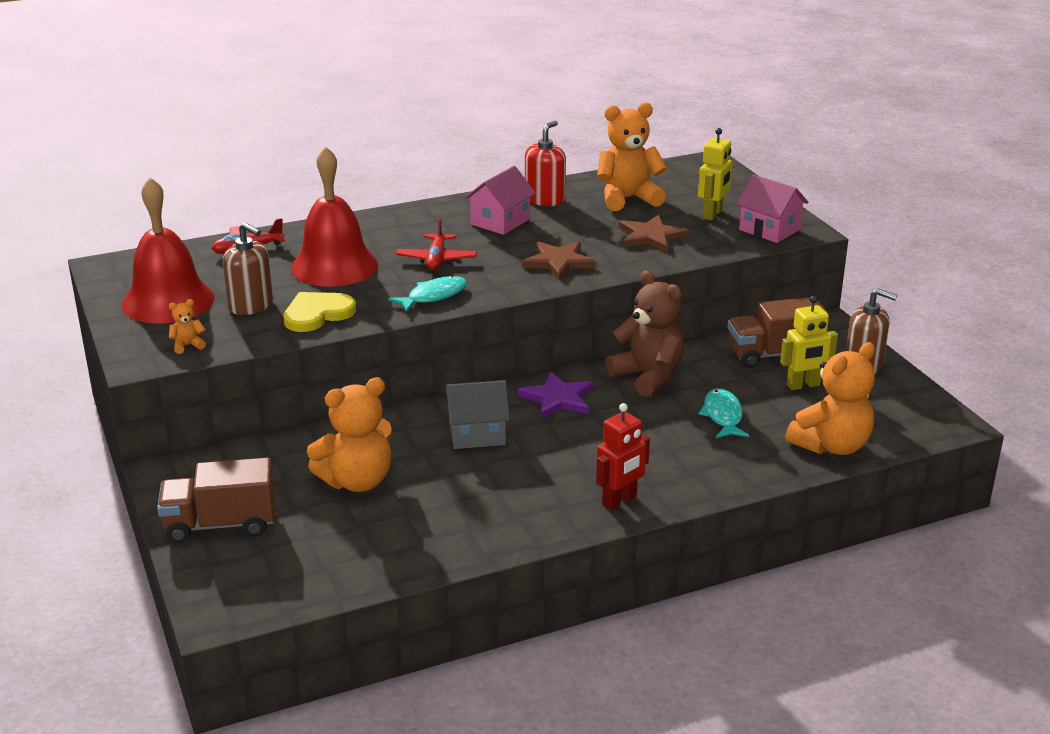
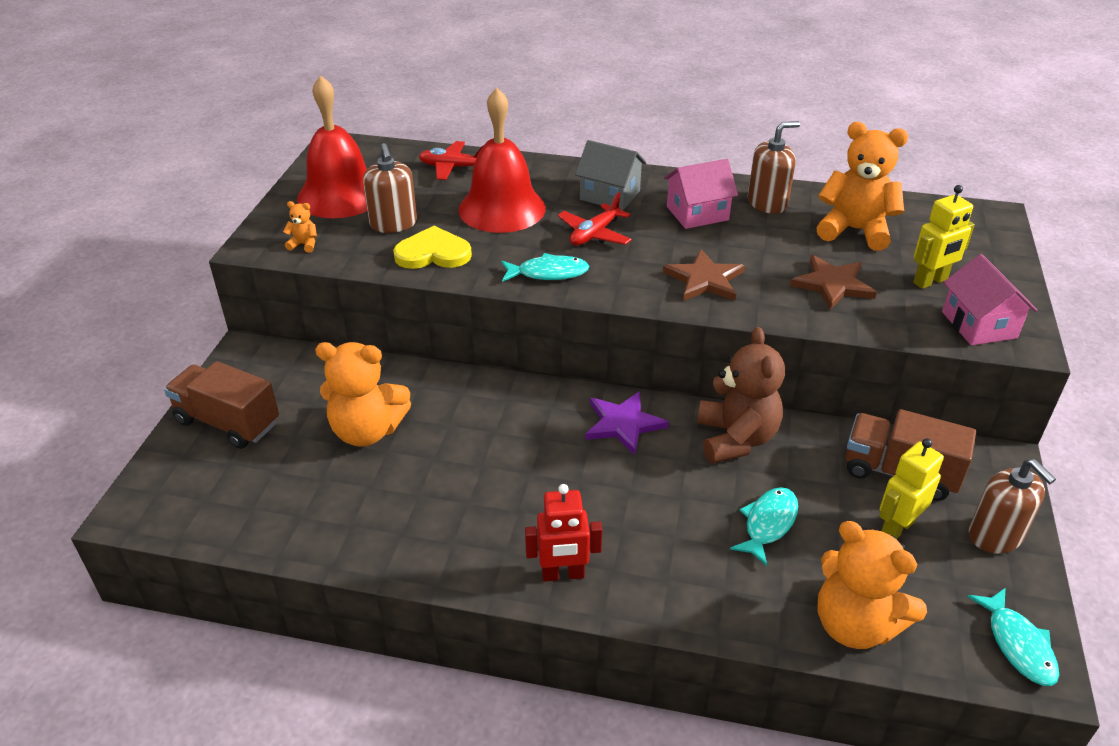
camera: 35 degrees right, 10 degrees up
grey house [445,380,510,449] -> grey house moved to [575,140,647,211]
red soap dispenser [525,120,566,206] -> brown soap dispenser [748,121,800,214]
yellow robot [780,296,838,390] -> yellow robot turned 120 degrees clockwise [879,438,944,539]
orange teddy bear [785,342,875,455] -> orange teddy bear turned 45 degrees clockwise [818,521,927,649]
none -> turquoise fish [967,588,1059,686]

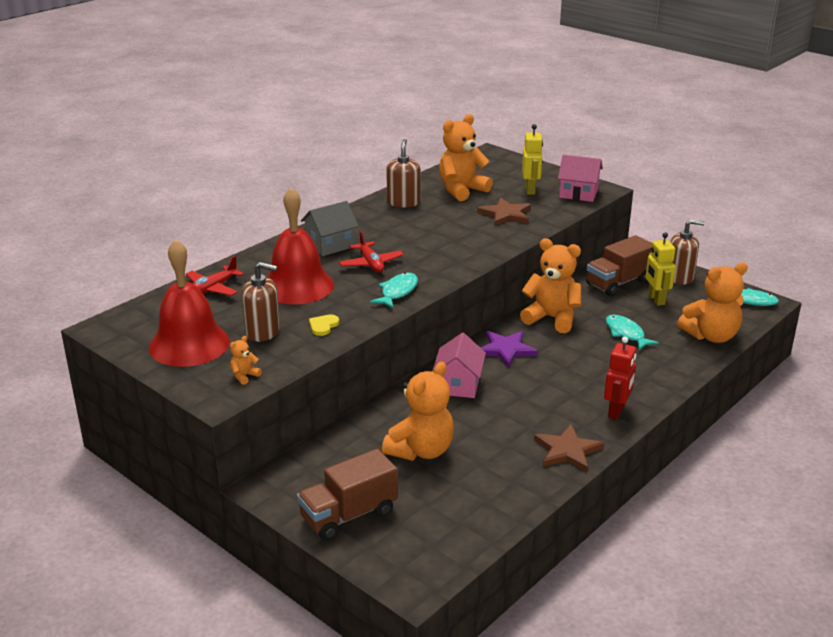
camera: 60 degrees left, 10 degrees down
yellow heart [393,226,472,269] -> yellow heart [309,315,339,336], size x0.55
brown star [663,249,745,301] -> brown star moved to [534,424,604,472]
pink house [664,159,738,229] -> pink house moved to [432,333,486,398]
brown teddy bear [697,327,785,464] -> orange teddy bear [520,238,581,333]

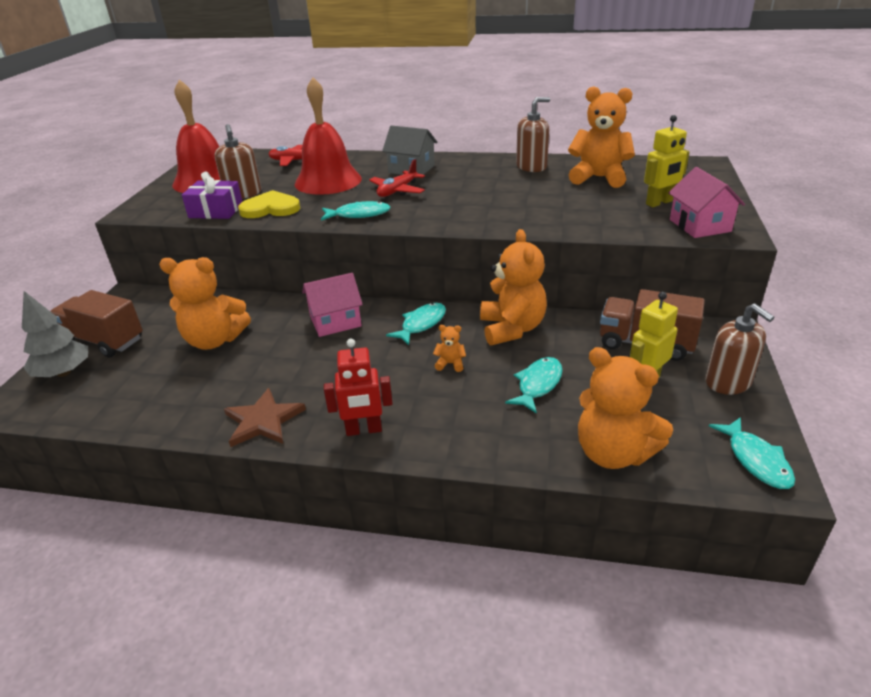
camera: 60 degrees right, 5 degrees up
orange teddy bear [230,336,262,385] -> orange teddy bear moved to [433,325,466,372]
yellow heart [309,315,339,336] -> yellow heart [238,190,300,218], size x1.82
brown star [477,197,531,226] -> none
purple star [480,331,538,367] -> turquoise fish [386,303,446,345]
none -> grey tree [22,291,88,377]
none -> purple gift [182,171,243,219]

